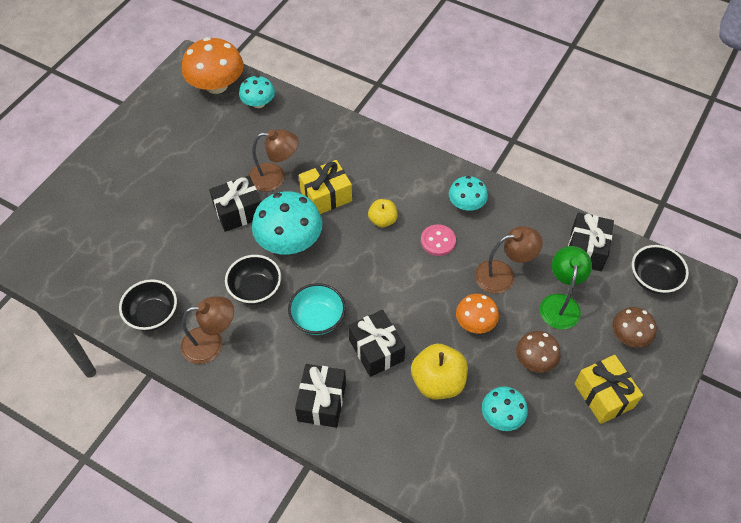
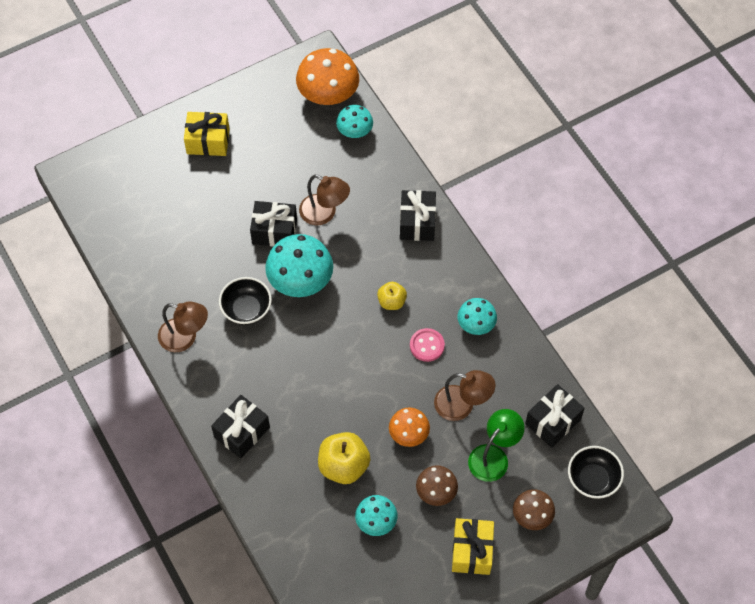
camera: 30 degrees right, 5 degrees up
black bowl [119,279,177,331] -> none
turquoise bowl [288,283,346,335] -> none
yellow gift [299,160,352,214] -> yellow gift moved to [184,112,230,156]
black gift [348,310,405,377] -> black gift moved to [400,190,436,241]

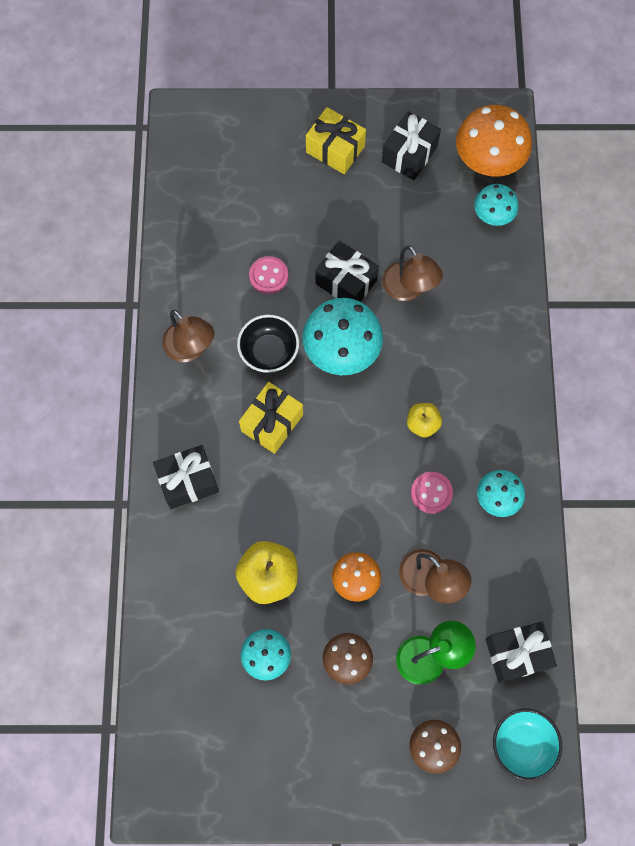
camera: 30 degrees right, 10 degrees up
black gift [400,190,436,241] -> black gift moved to [382,111,441,180]
yellow gift [452,518,494,575] -> yellow gift moved to [239,382,303,454]
black bowl [568,446,624,499] -> turquoise bowl [493,709,563,781]
none -> pink button [249,256,288,294]

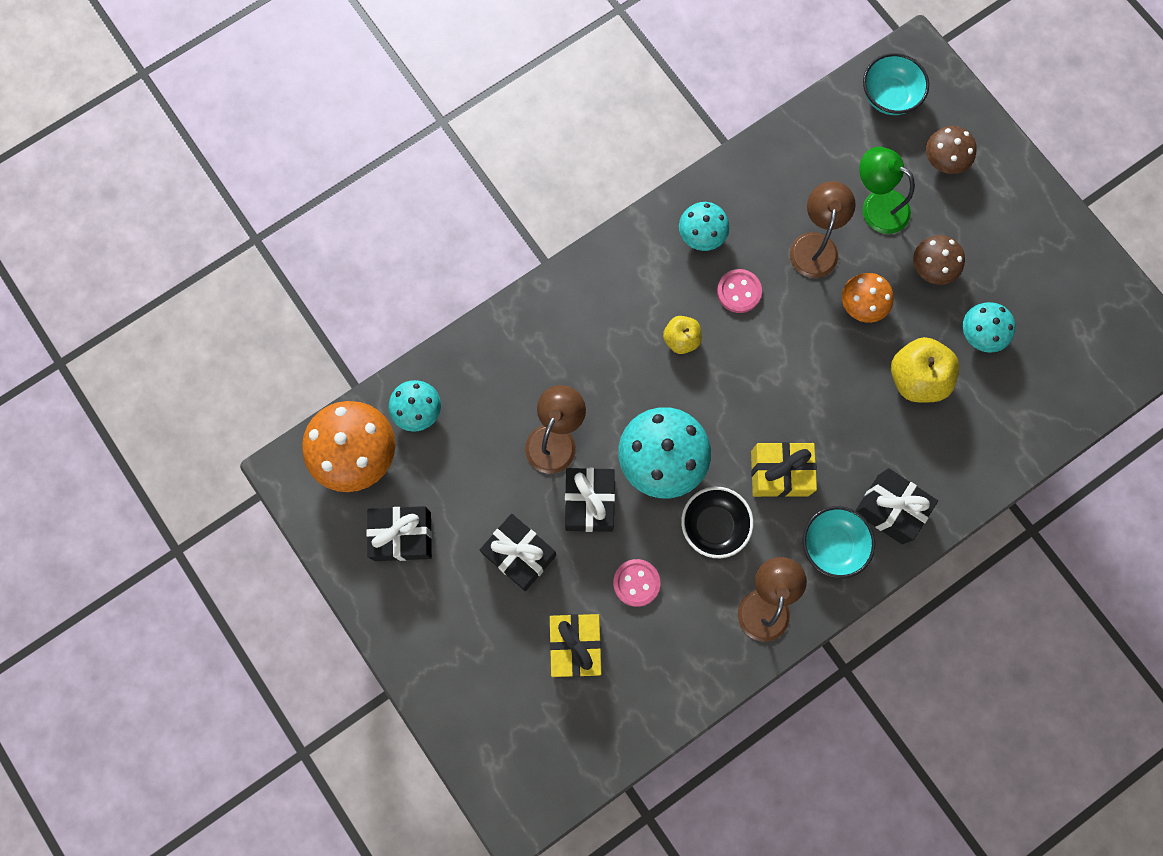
camera: 125 degrees left, 5 degrees up
yellow gift [306,107,366,174] -> yellow gift moved to [550,614,602,677]
black gift [486,622,557,683] -> black gift moved to [480,514,556,591]
none -> turquoise bowl [803,506,875,578]

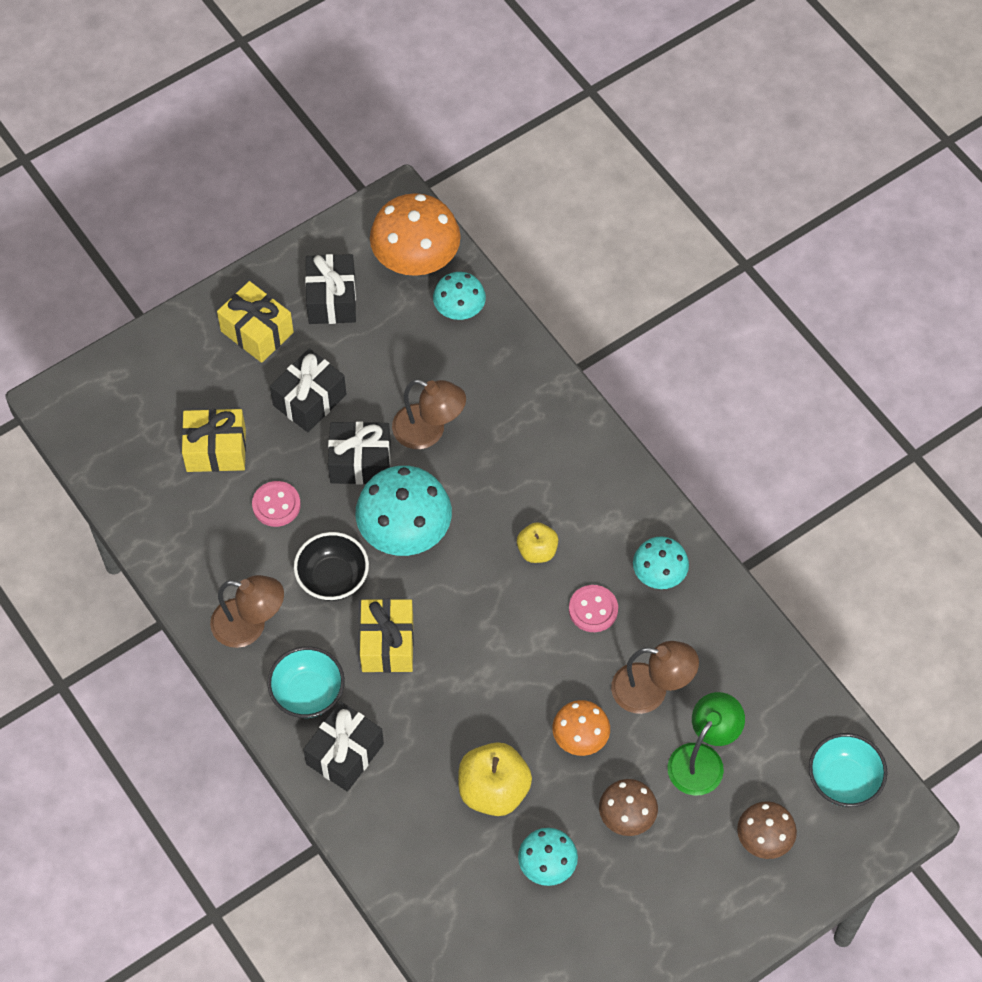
camera: 90 degrees right, 15 degrees down
none -> yellow gift [217,281,294,363]

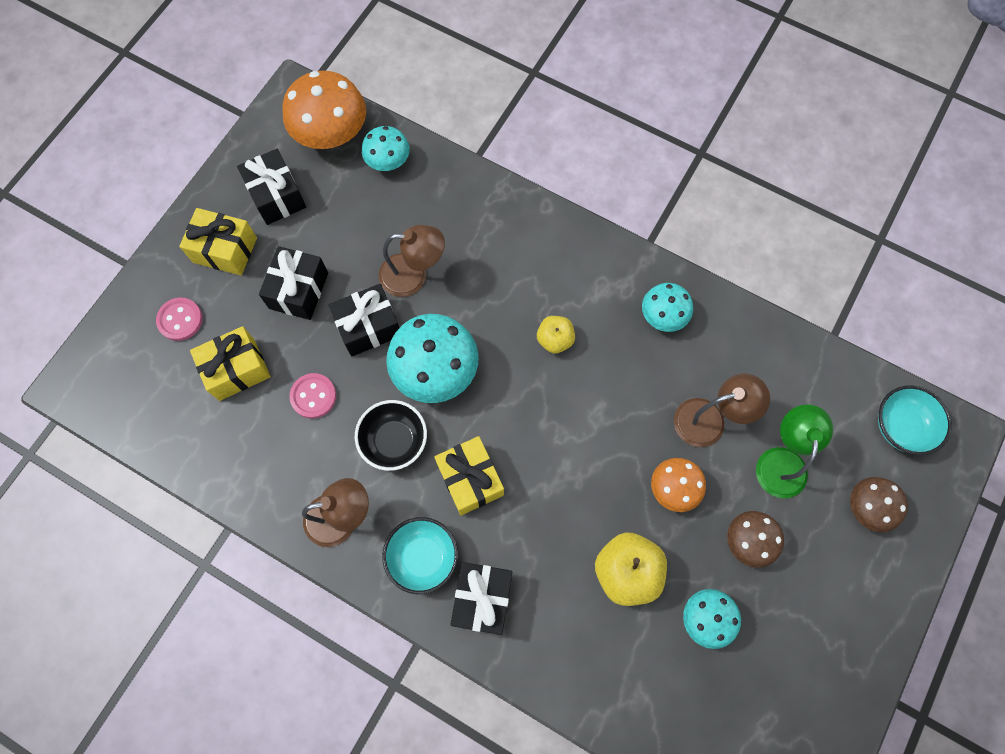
camera: 25 degrees left, 10 degrees up
pink button [569,585,618,632] -> pink button moved to [156,298,203,341]

